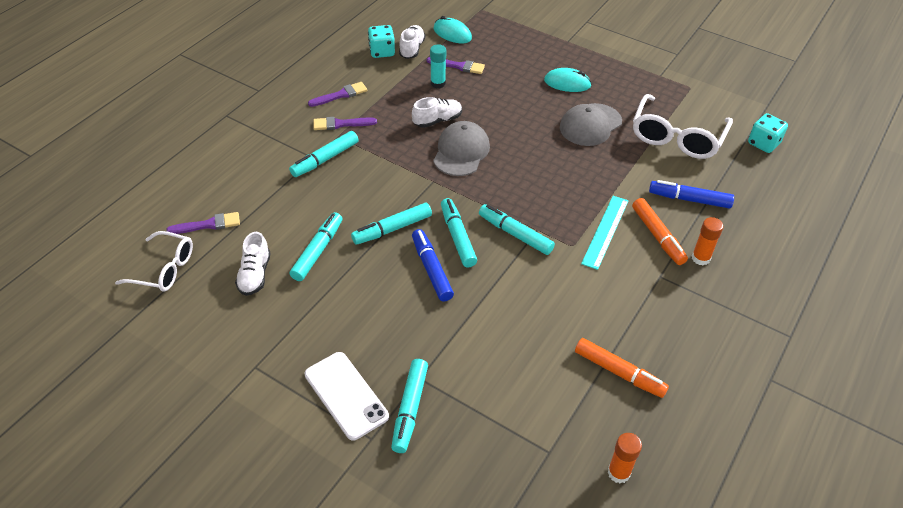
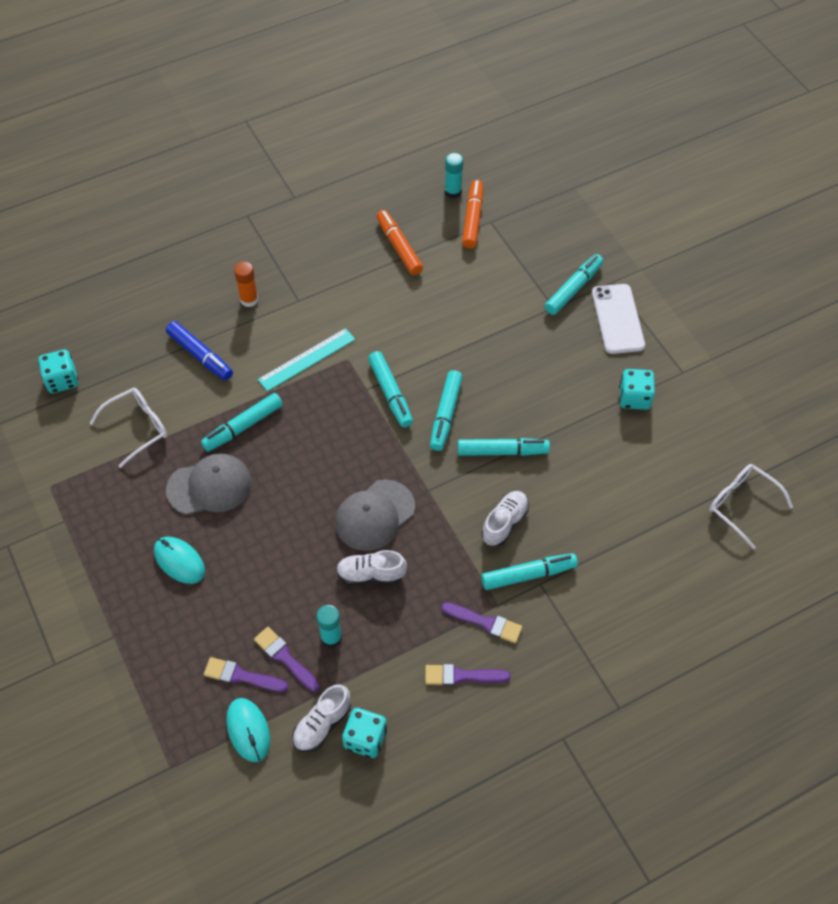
camera: 150 degrees left, 10 degrees up
purple brush [166,212,240,234] -> purple brush moved to [204,657,288,692]
white shoe [235,232,271,296] -> white shoe moved to [482,491,529,546]
turquoise marker [290,212,342,281] -> turquoise marker moved to [201,393,283,452]
blue marker [412,229,454,301] -> none
orange glue stick [608,433,642,484] -> turquoise glue stick [445,153,463,199]
orange marker [632,198,688,265] -> orange marker moved to [462,180,483,248]
white glasses [633,94,733,159] -> white glasses [90,388,167,468], size x0.65
none -> turquoise dice [619,369,655,410]

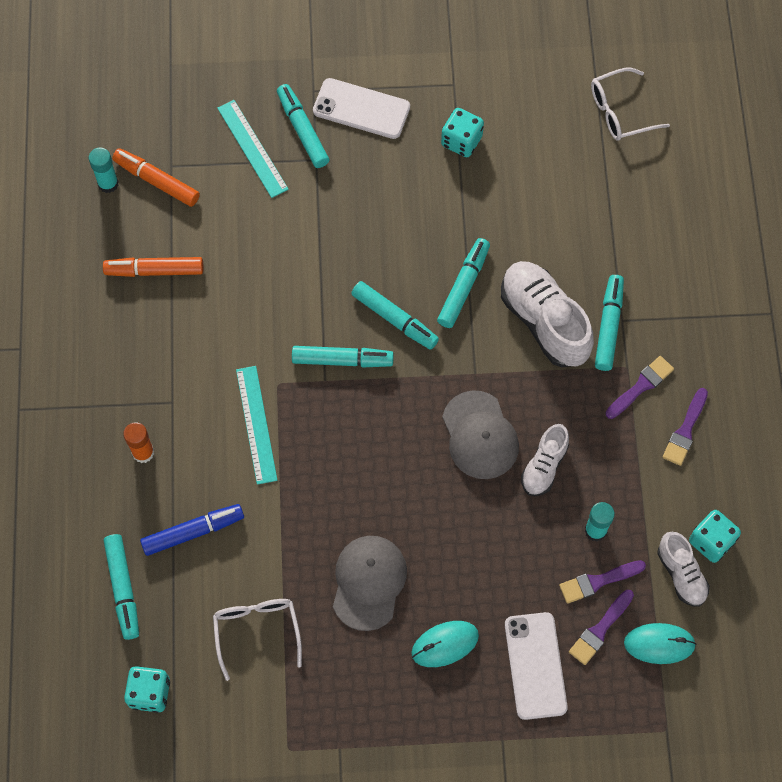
camera: 65 degrees left, 10 degrees up
turquoise marker [201,393,283,452] -> turquoise marker moved to [104,534,139,640]
white shoe [482,491,529,546] -> white shoe [501,261,594,367], size x1.75
none -> turquoise ruler [217,100,289,198]
none -> white phone [505,612,568,720]

